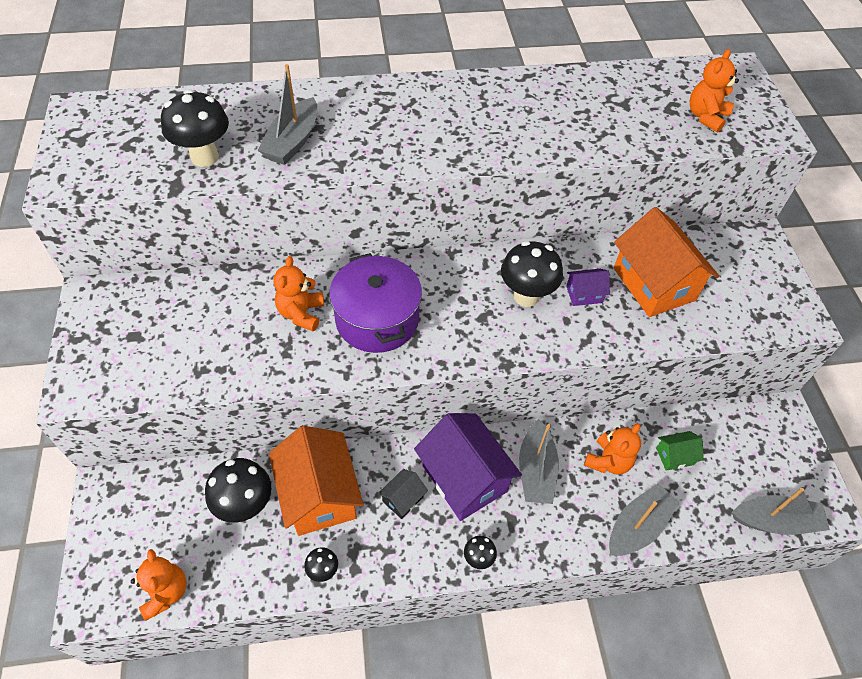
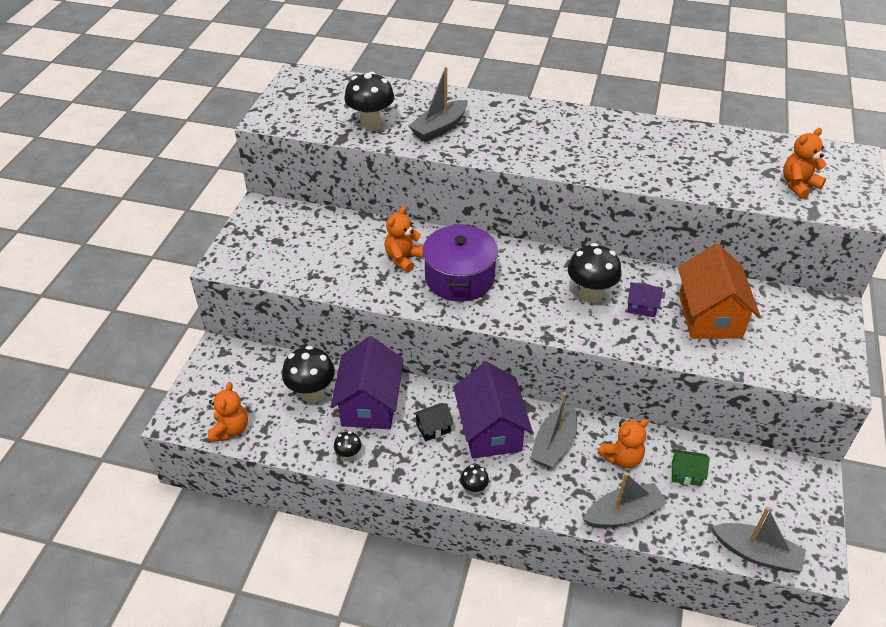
camera: 25 degrees right, 10 degrees down
orange house [269,426,364,536] -> purple house [330,336,404,429]

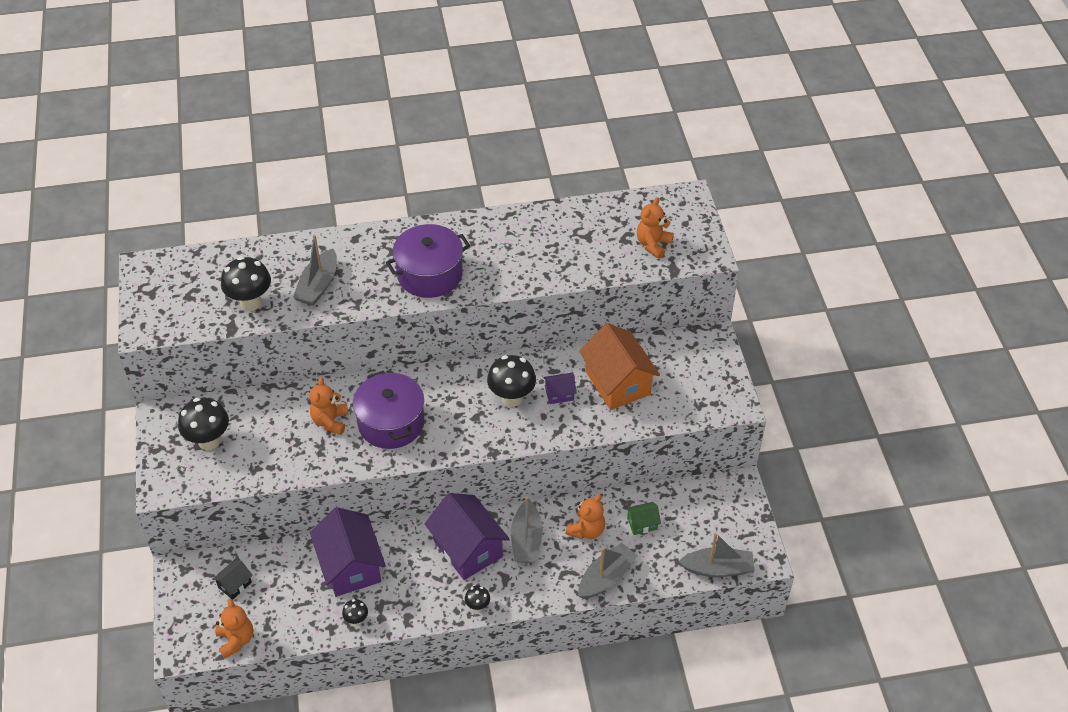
camera: 25 degrees left, 5 degrees up
black mushroom [282,346,335,403] -> black mushroom moved to [178,398,229,450]
black house [413,403,454,441] -> black house moved to [212,560,253,600]
none -> purple pot [386,224,470,298]

